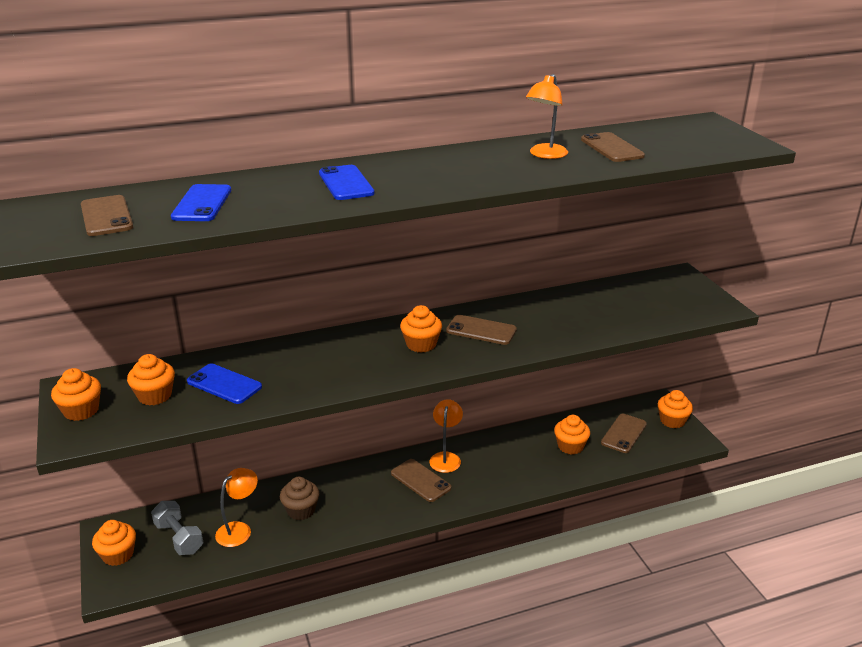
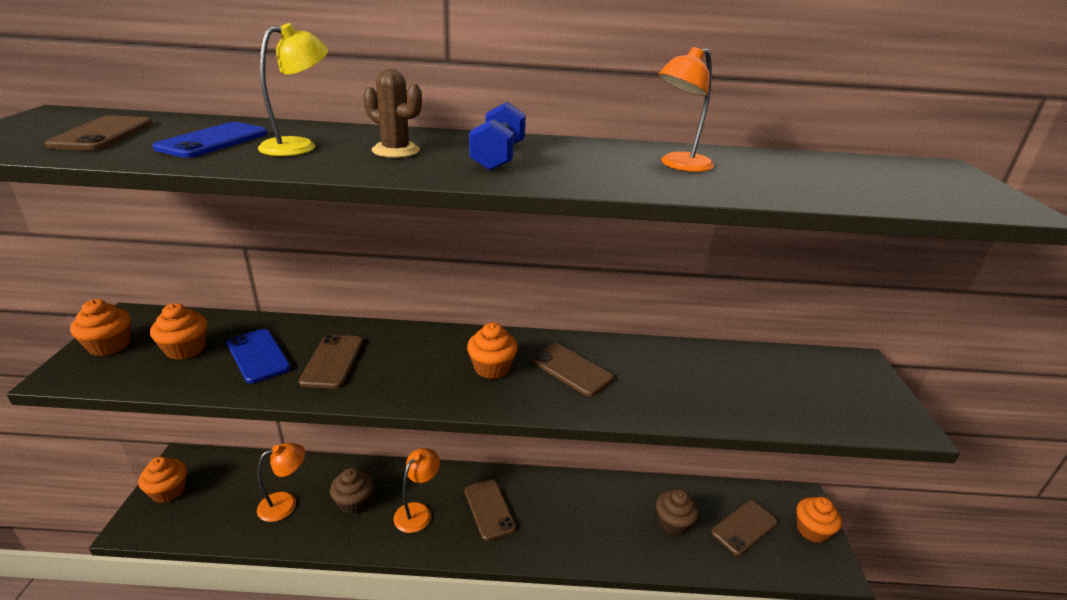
camera: 20 degrees right, 0 degrees up
grey dumbbell [151,501,204,555] -> none
blue phone [319,165,375,200] -> brown cactus [363,69,422,158]
orange lamp [429,399,463,473] -> orange lamp moved to [394,448,440,533]
orange cupcake [554,415,590,455] -> brown cupcake [656,489,699,536]
brown phone [581,132,645,162] -> brown phone moved to [299,334,363,389]
none -> yellow lamp [258,23,328,156]
none -> blue dumbbell [469,101,526,171]

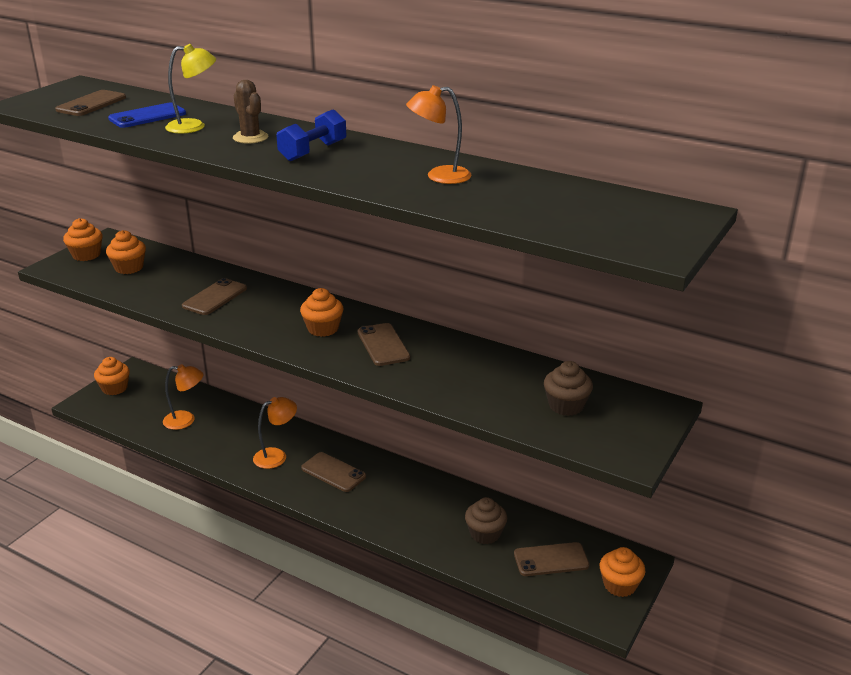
camera: 30 degrees right, 0 degrees up
blue phone [227,329,291,383] -> none
brown cupcake [330,468,374,514] -> brown cupcake moved to [544,361,593,416]
brown phone [465,480,516,541] -> brown phone turned 60 degrees counterclockwise [301,452,366,492]

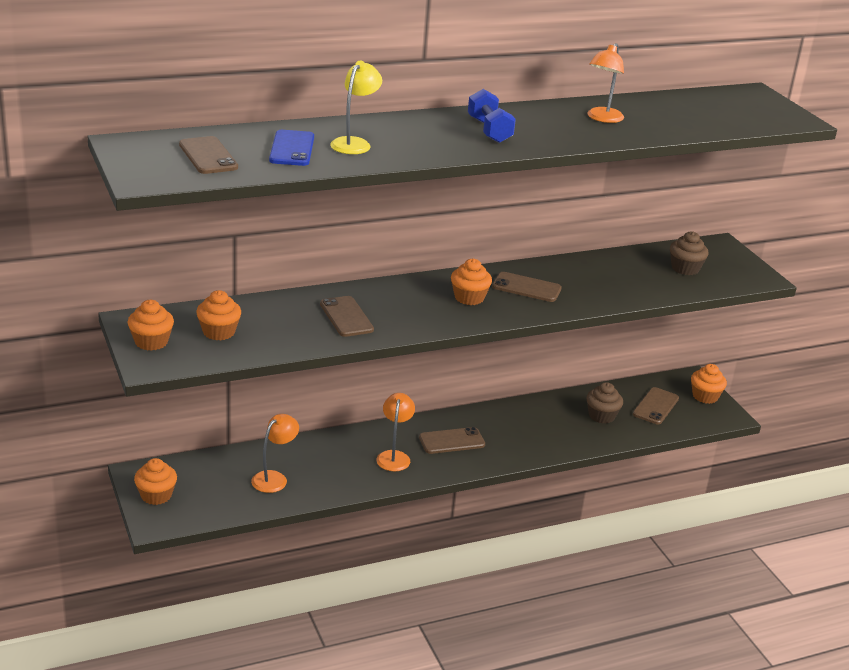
camera: 55 degrees left, 0 degrees up
brown cactus [233,80,268,144] -> none

